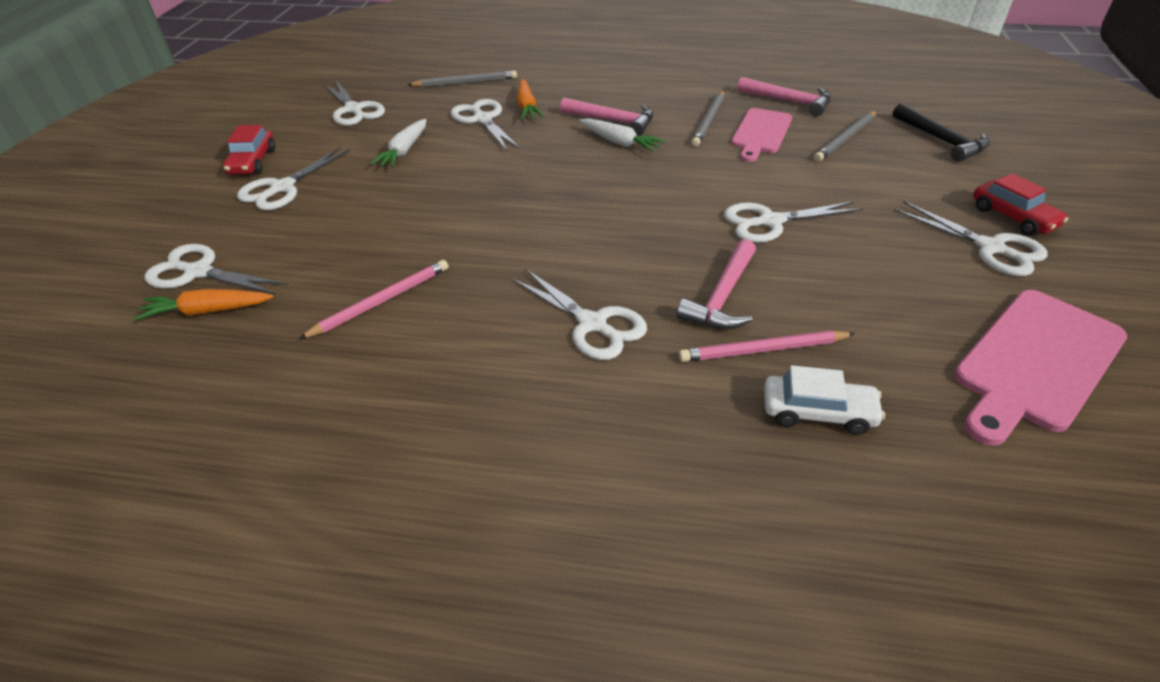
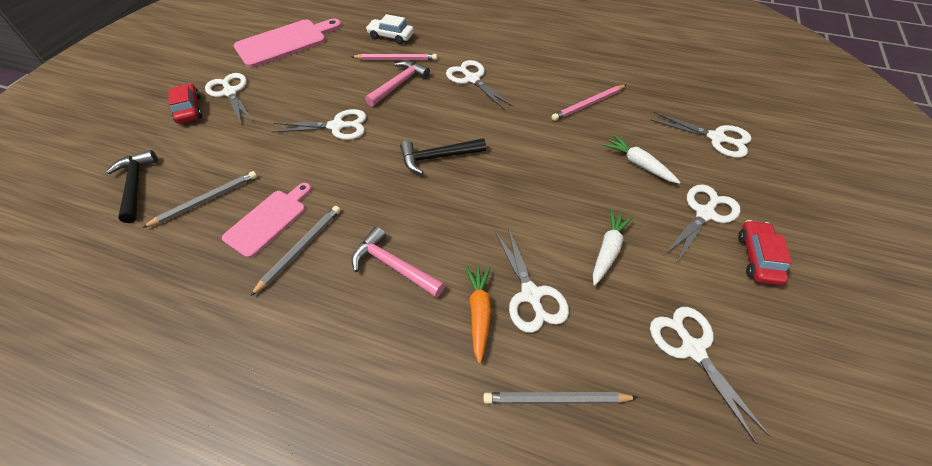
camera: 170 degrees left, 10 degrees up
orange carrot [134,289,273,320] -> none
white carrot [579,118,665,152] -> white carrot moved to [603,135,681,184]
pink hammer [737,77,831,117] -> none
none -> black hammer [400,138,486,174]

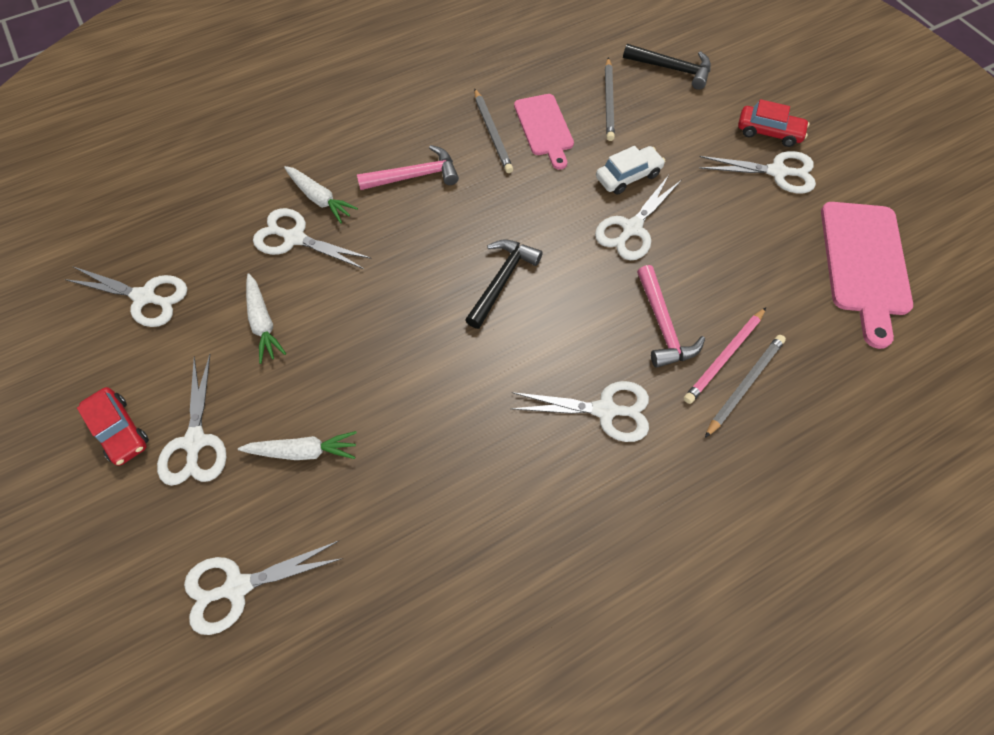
camera: 130 degrees right, 10 degrees up
white car [366,14,414,44] -> white car moved to [596,146,665,195]
orange carrot [466,266,491,364] -> white carrot [284,166,358,223]
grey pencil [484,392,638,404] -> grey pencil moved to [705,335,786,438]
pink pencil [551,85,626,121] -> none

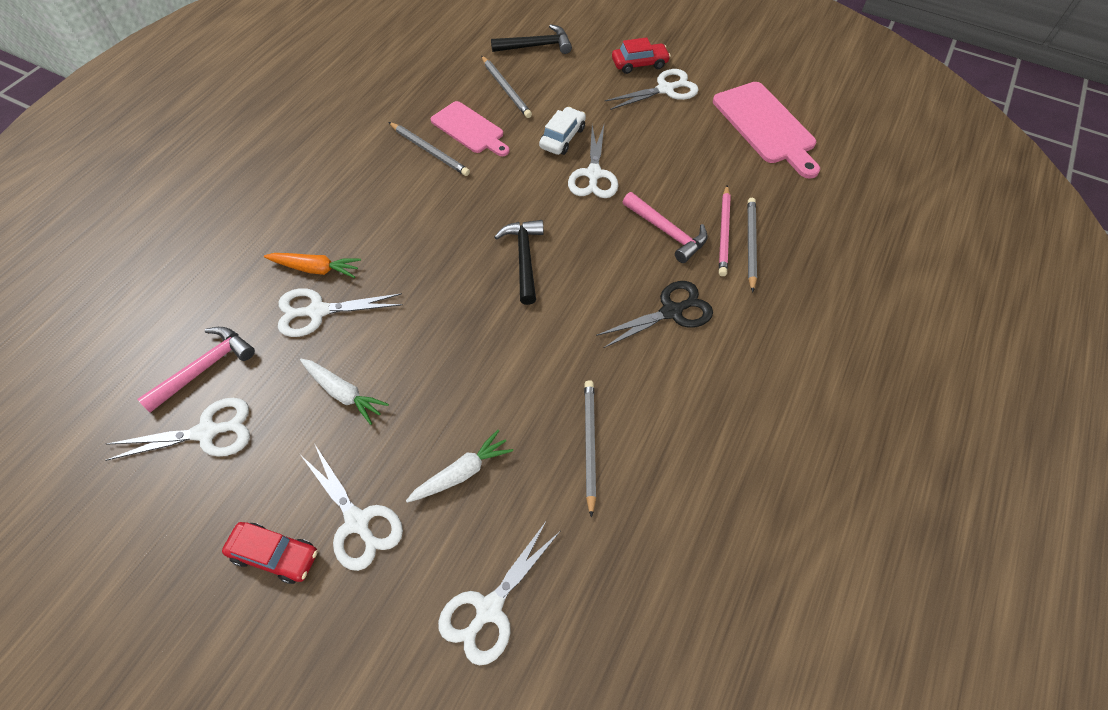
camera: 35 degrees left, 5 degrees down
white carrot [284,166,358,223] -> orange carrot [264,253,361,278]
pink hammer [357,145,459,190] -> pink hammer moved to [137,327,255,413]
white scissors [510,381,649,442] -> black scissors [596,281,713,348]
none -> grey pencil [584,380,596,518]

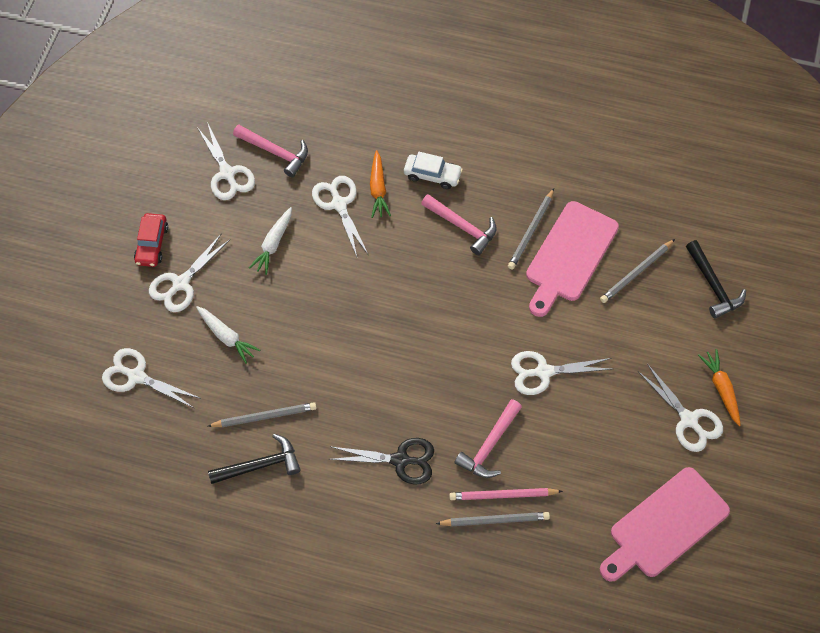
camera: 80 degrees right, 5 degrees up
pink cutting board [431,101,509,156] -> pink cutting board [526,201,619,317], size x1.53
black hammer [495,220,544,305] -> black hammer moved to [208,434,301,484]
white car [539,107,586,155] -> white car moved to [404,152,463,189]
black scissors [596,281,713,348] -> black scissors turned 45 degrees counterclockwise [329,438,434,484]
red car [612,37,671,74] -> orange carrot [698,349,741,426]
none -> pink hammer [421,194,497,255]

